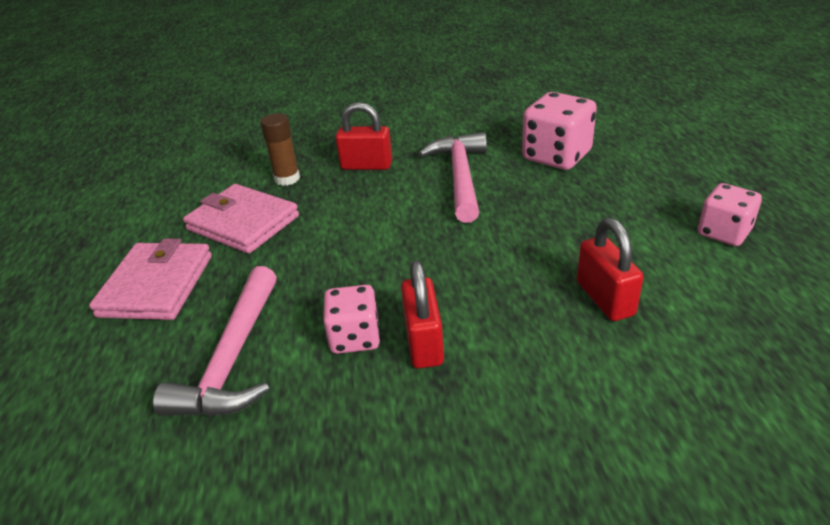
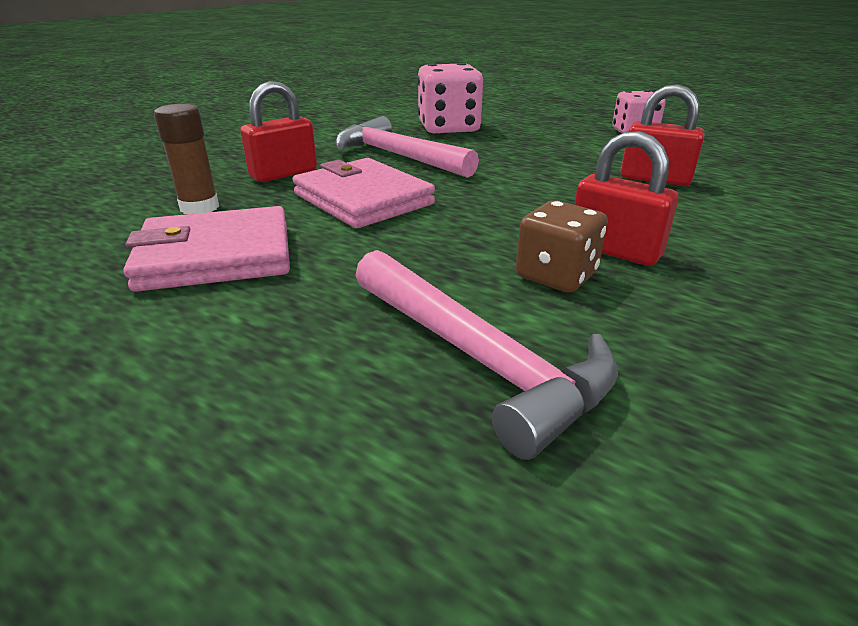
camera: 50 degrees left, 5 degrees down
pink wallet [89,239,212,320] -> pink wallet moved to [293,158,435,228]
pink dice [323,285,380,354] -> brown dice [516,200,608,293]

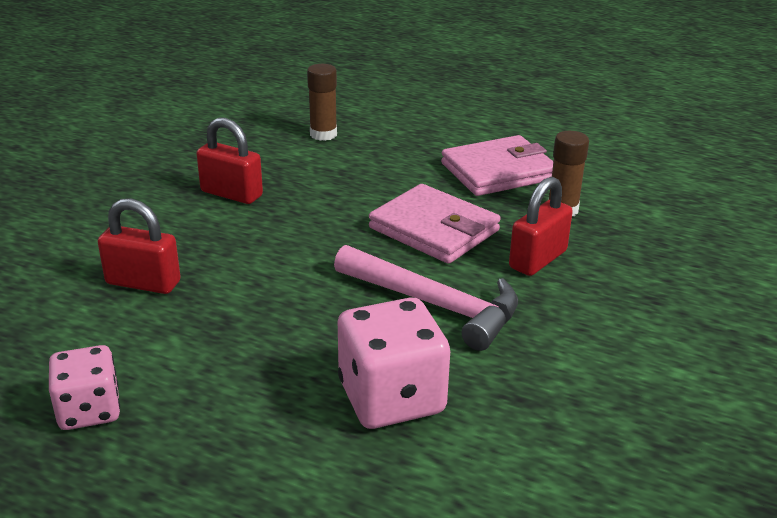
camera: 170 degrees right, 0 degrees up
pink hammer [355,250,618,460] -> brown glue stick [307,64,337,141]
brown dice [516,200,608,293] -> none

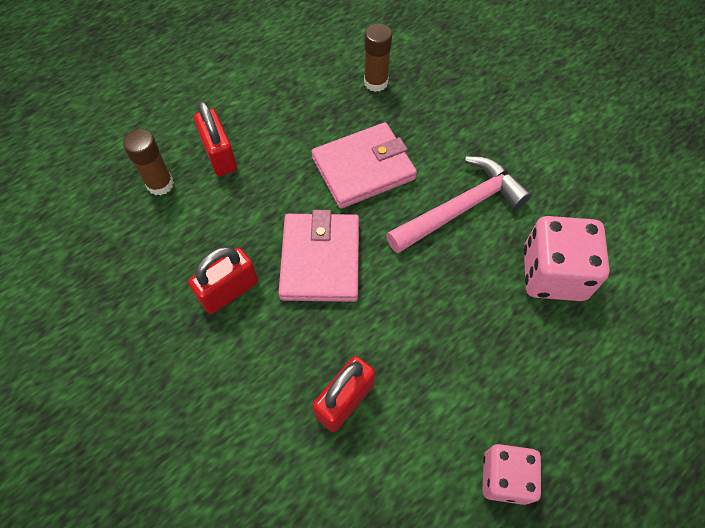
camera: 65 degrees left, 30 degrees up
pink wallet [441,135,553,196] -> pink wallet moved to [279,210,359,302]
red padlock [509,177,573,276] -> red padlock moved to [194,101,237,176]

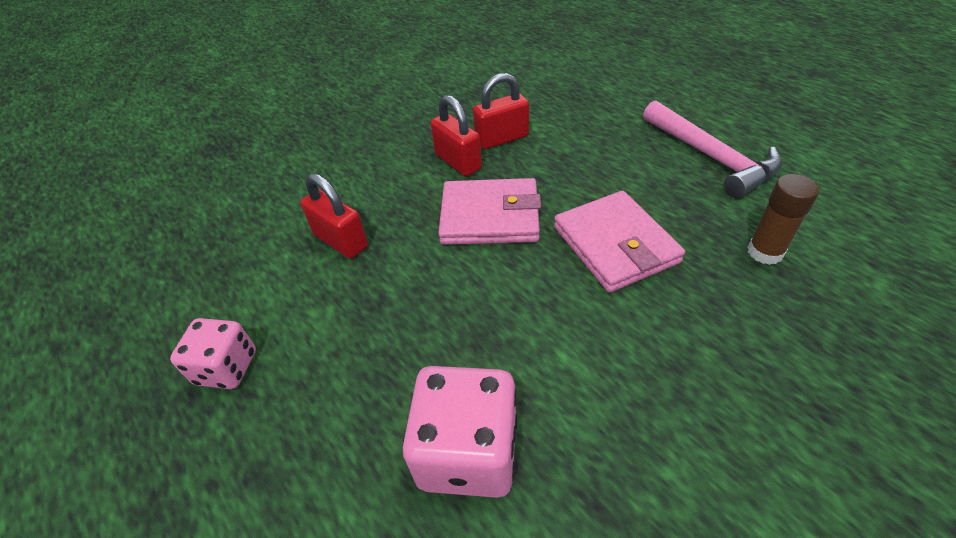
camera: 95 degrees right, 15 degrees down
brown glue stick [123,129,174,196] -> none
red padlock [194,101,237,176] -> red padlock moved to [473,73,529,149]
pink hammer [386,156,532,253] -> pink hammer moved to [643,100,782,198]

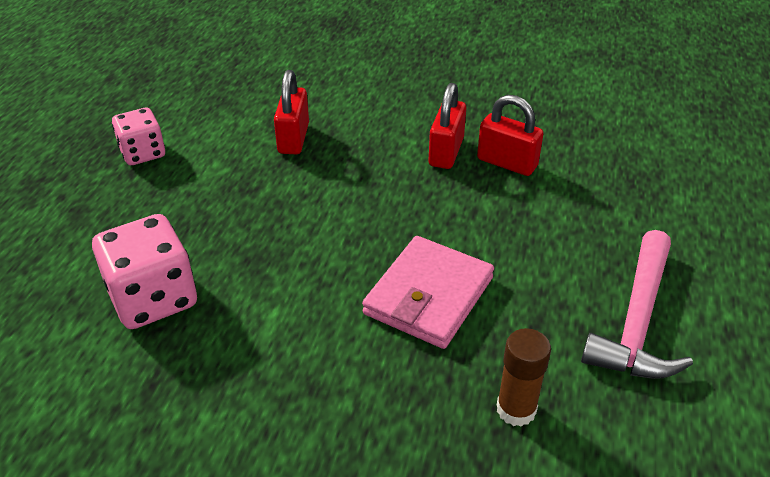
camera: 50 degrees right, 5 degrees down
pink wallet [438,178,541,245] -> none

